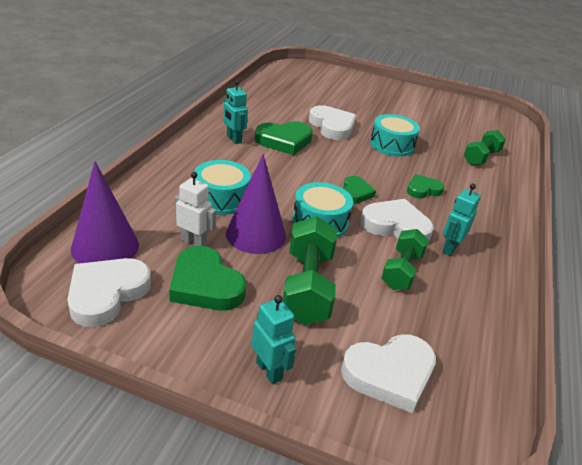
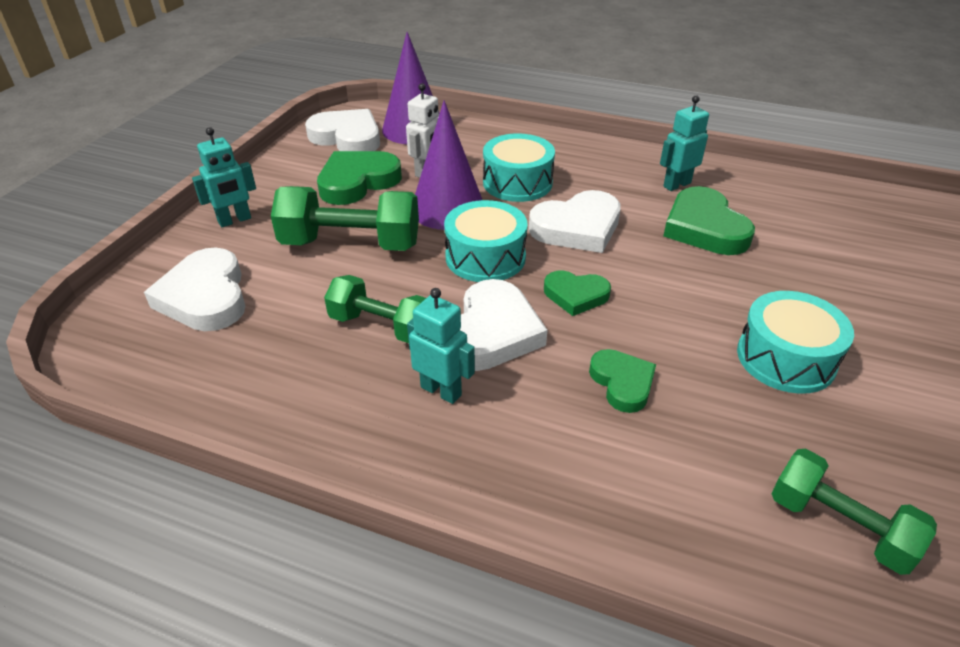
camera: 95 degrees right, 5 degrees up
white heart [309,105,356,140] -> white heart moved to [529,190,621,253]

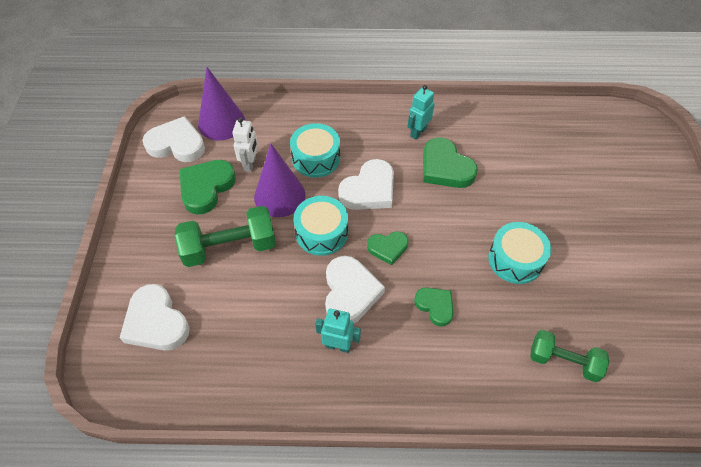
camera: 20 degrees left, 15 degrees up
turquoise robot [192,127,256,227] -> none
green dumbbell [324,275,426,343] -> none

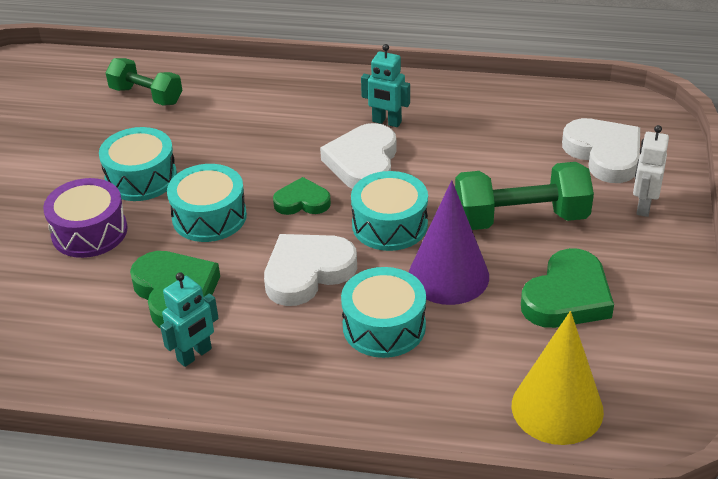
camera: 170 degrees left, 15 degrees down
white heart [142,116,205,162] -> none
purple cone [198,67,245,140] -> yellow cone [512,311,604,445]
white robot [232,117,258,172] -> white robot moved to [633,125,669,217]
green heart [414,287,454,327] -> none
none -> purple drum [43,178,128,258]
none -> turquoise drum [167,164,247,242]

